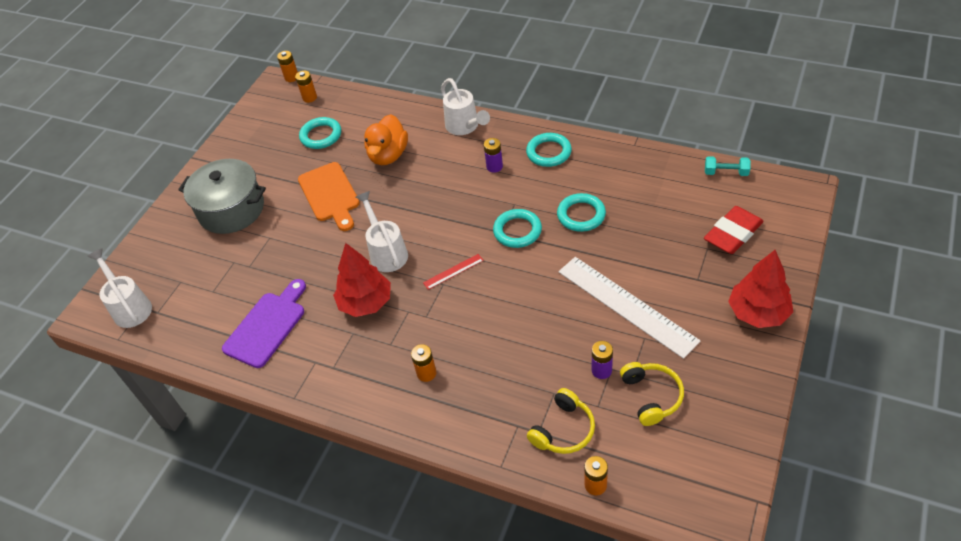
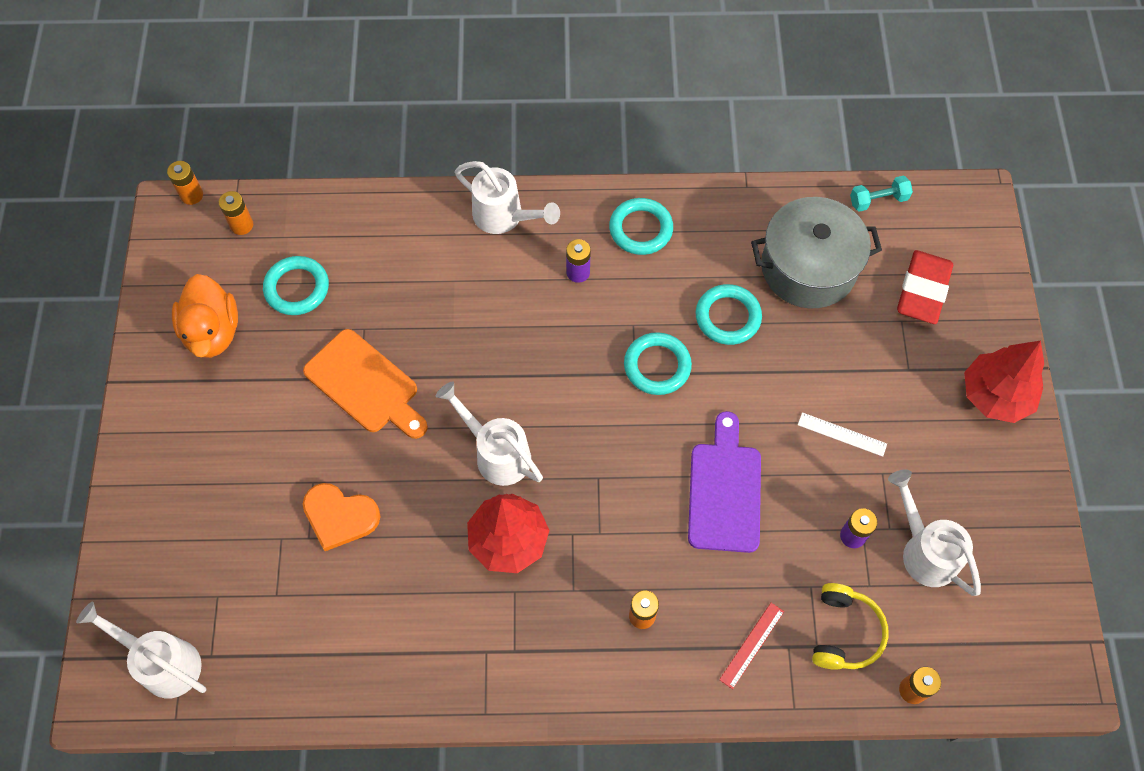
camera: 30 degrees left, 15 degrees up
grey pot [178,159,266,234] -> grey pot moved to [751,197,882,308]
purple cutting board [222,279,306,368] -> purple cutting board moved to [688,411,761,553]
orange duck [364,114,408,165] -> orange duck moved to [172,274,238,358]
red ruler [423,254,484,290] -> red ruler moved to [719,603,784,689]
white ruler [559,257,700,359] -> white ruler [798,412,887,457], size x0.43
yellow headphones [620,362,684,426] -> white watering can [888,469,981,596]
none -> orange heart [303,483,381,551]

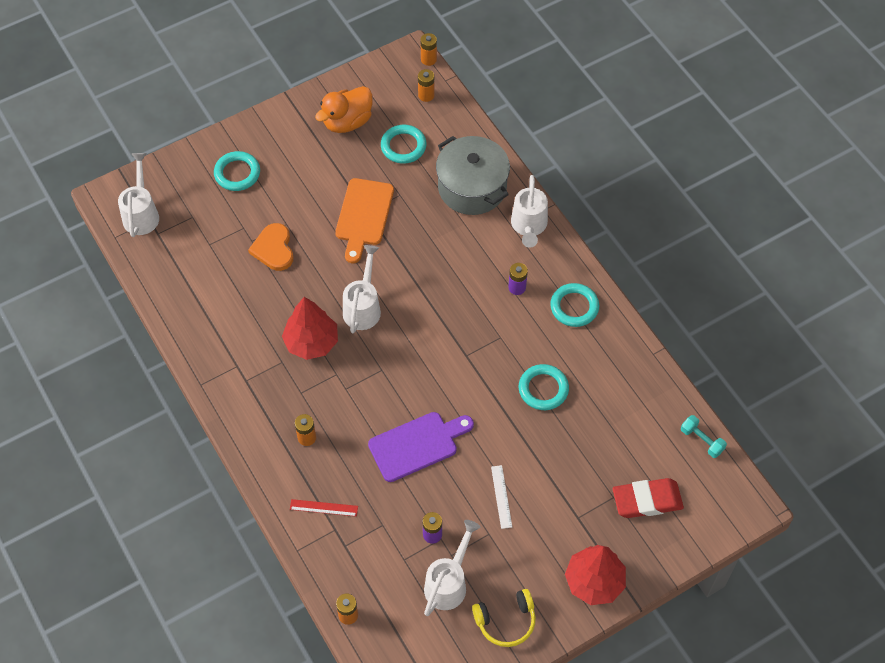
camera: 60 degrees right, 5 degrees down
turquoise ring [624,332,692,395] -> turquoise ring moved to [214,151,260,191]
grey pot [751,197,882,308] -> grey pot moved to [436,136,510,215]
yellow headphones [812,583,889,670] -> yellow headphones moved to [472,589,536,647]

